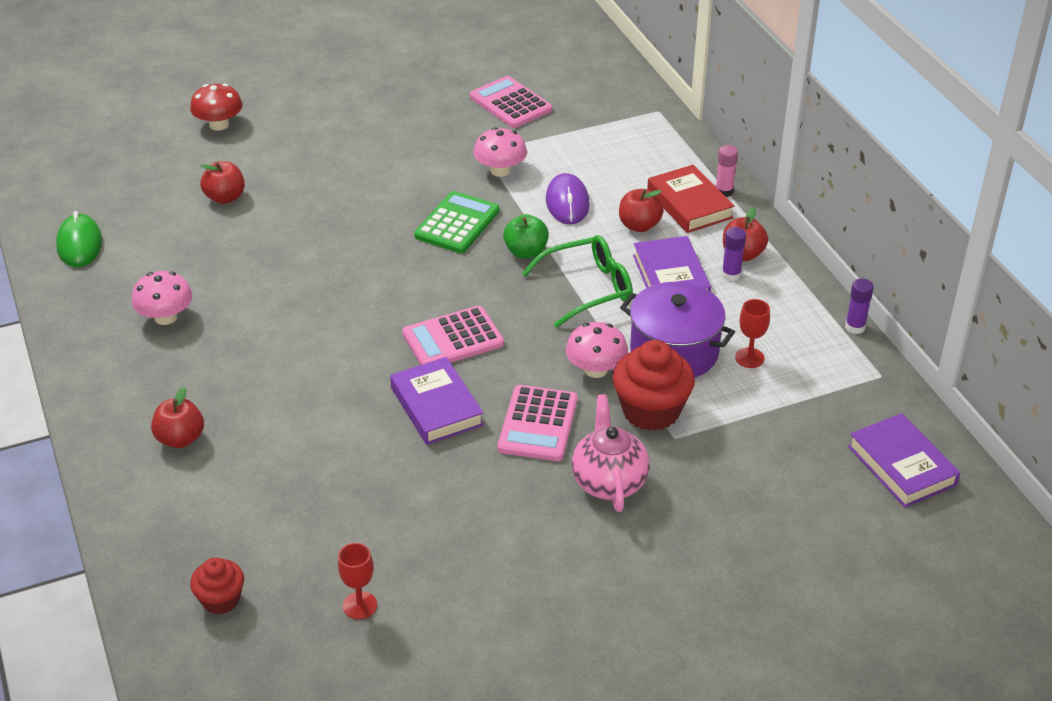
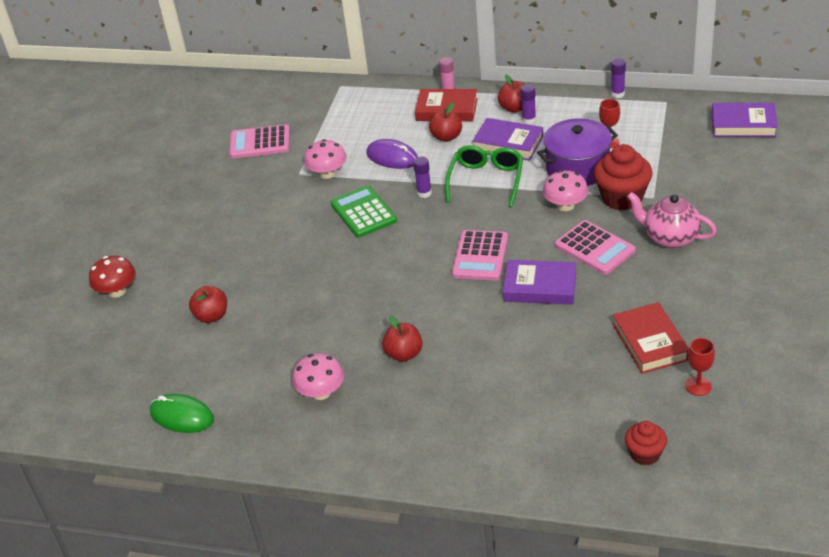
camera: 50 degrees left, 0 degrees up
red apple [151,387,204,448] -> red apple moved to [382,316,423,362]
green apple [503,214,549,258] -> purple glue stick [413,157,432,198]
none -> red book [613,302,689,374]

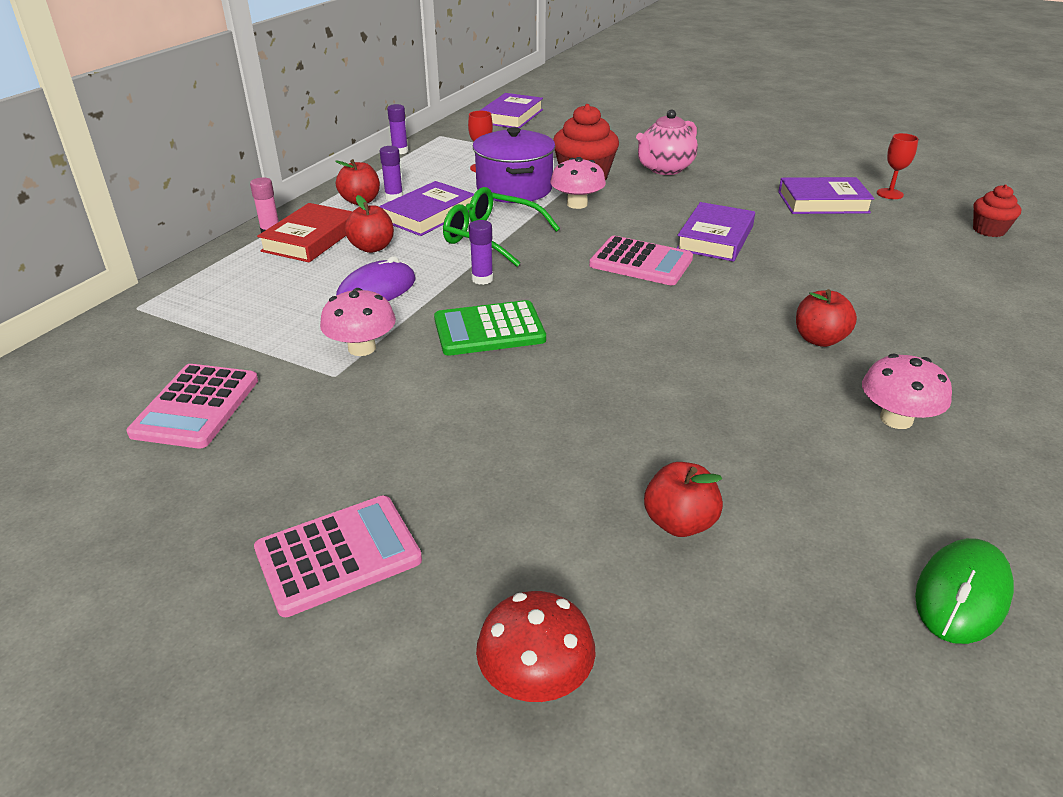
camera: 80 degrees left, 5 degrees down
pink calculator [555,220,636,275] -> pink calculator moved to [254,496,422,617]
red book [613,302,689,374] -> purple book [778,177,874,214]

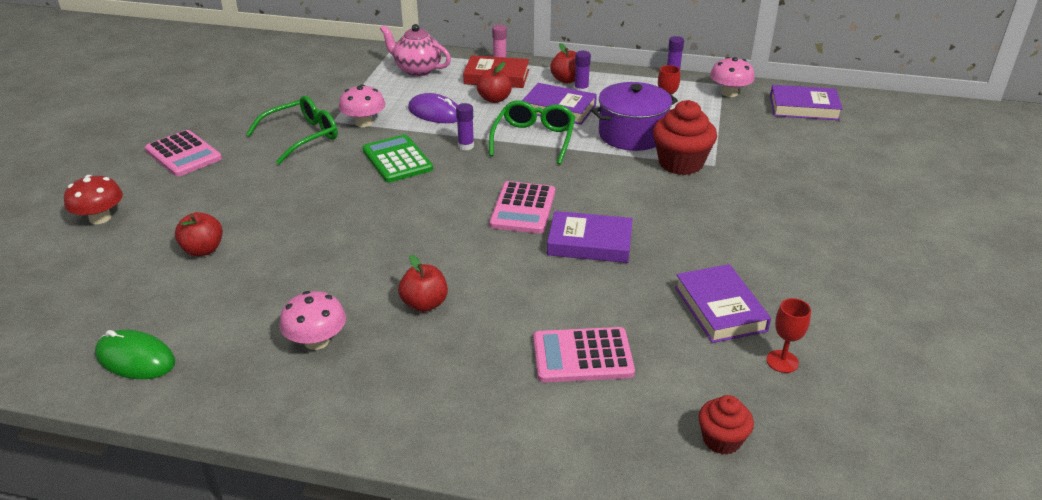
camera: 75 degrees right, 0 degrees up
pink calculator [126,364,258,449] -> pink calculator moved to [533,327,635,383]
pink mushroom [550,157,606,209] -> pink mushroom moved to [710,57,755,97]
pink teapot [636,109,698,175] -> pink teapot moved to [380,24,451,76]
none -> green glasses [246,96,338,165]

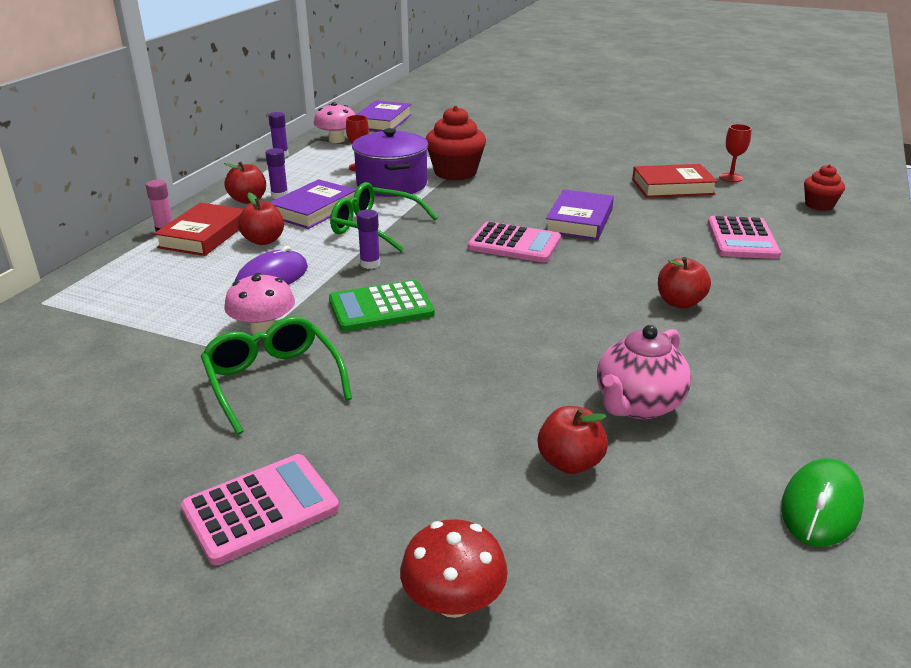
camera: 80 degrees left, 5 degrees down
pink mushroom [280,291,346,350] -> none
pink teapot [380,24,451,76] -> pink teapot moved to [597,325,691,419]
purple book [675,264,771,343] -> red book [632,164,718,198]

